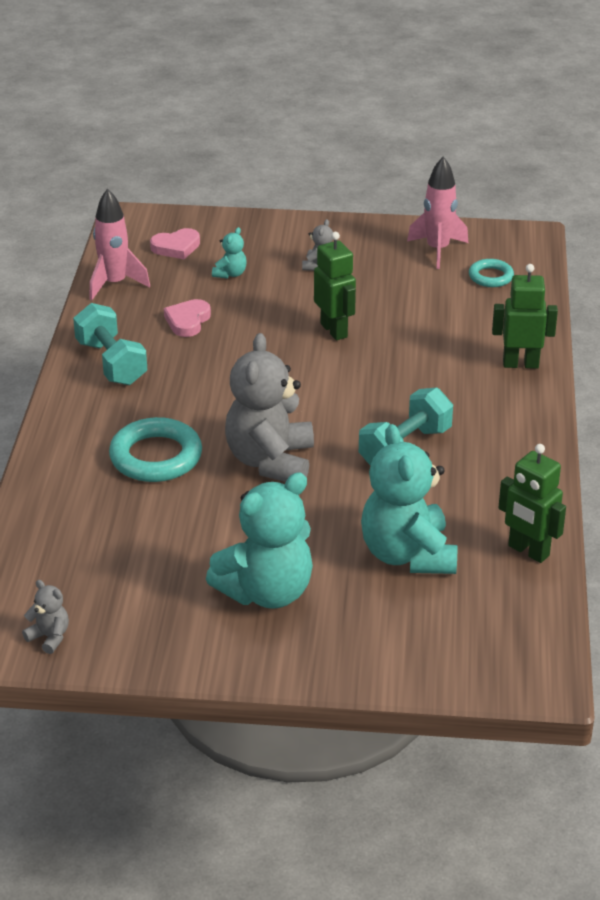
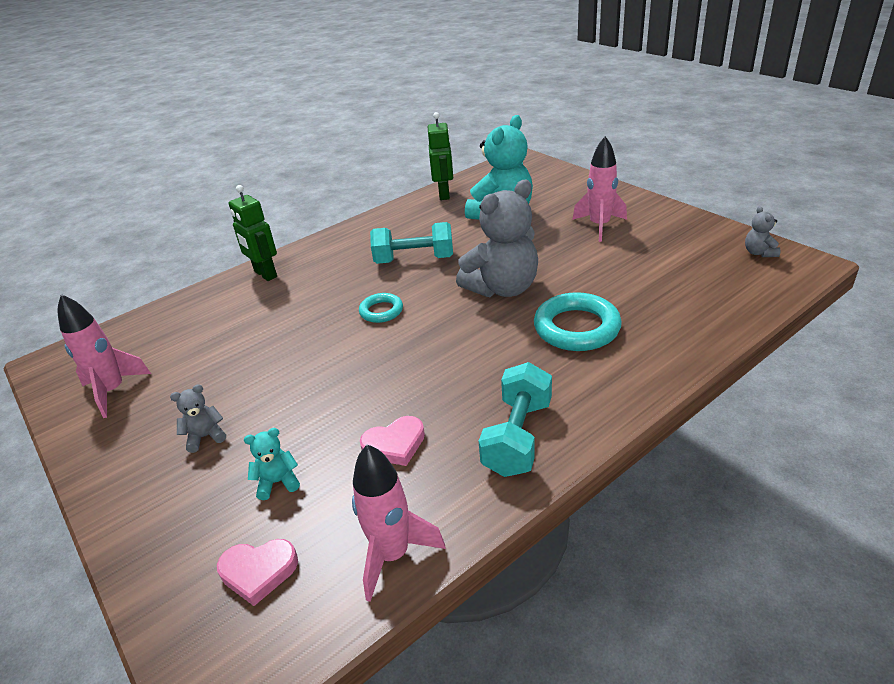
camera: 130 degrees left, 0 degrees up
pink heart [150,228,200,259] -> pink heart turned 150 degrees clockwise [217,539,298,606]
turquoise teddy bear [206,472,313,609] -> pink rocket [572,136,627,242]
green robot [314,232,356,340] -> none
turquoise ring [469,259,514,287] -> turquoise ring moved to [359,293,403,323]

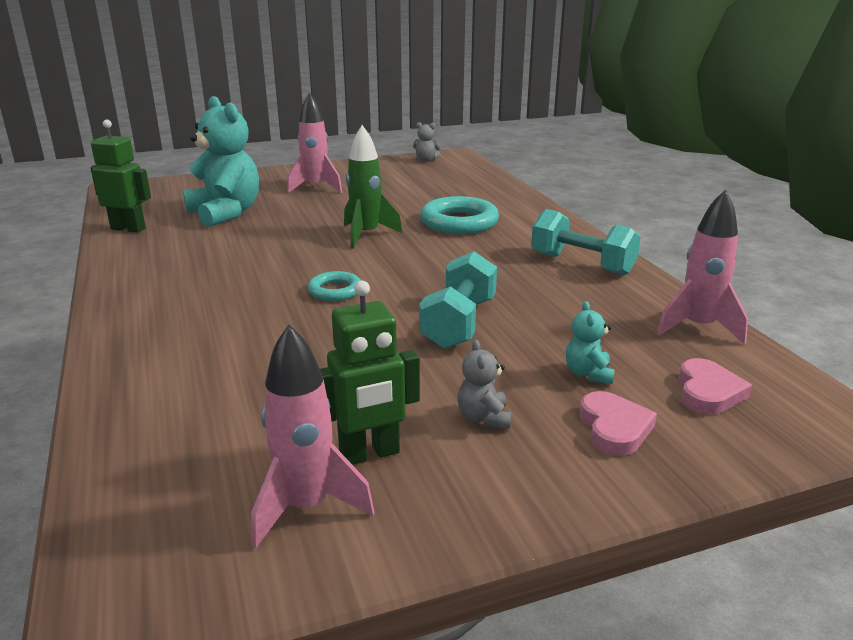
camera: 75 degrees left, 10 degrees down
green robot [229,185,277,281] -> green robot moved to [320,281,420,465]
pink heart [360,416,425,466] -> pink heart moved to [580,391,657,456]
turquoise dumbbell [370,222,453,264] -> turquoise dumbbell moved to [419,251,497,349]
grey teddy bear [456,179,538,297] -> green rocket [344,125,402,249]

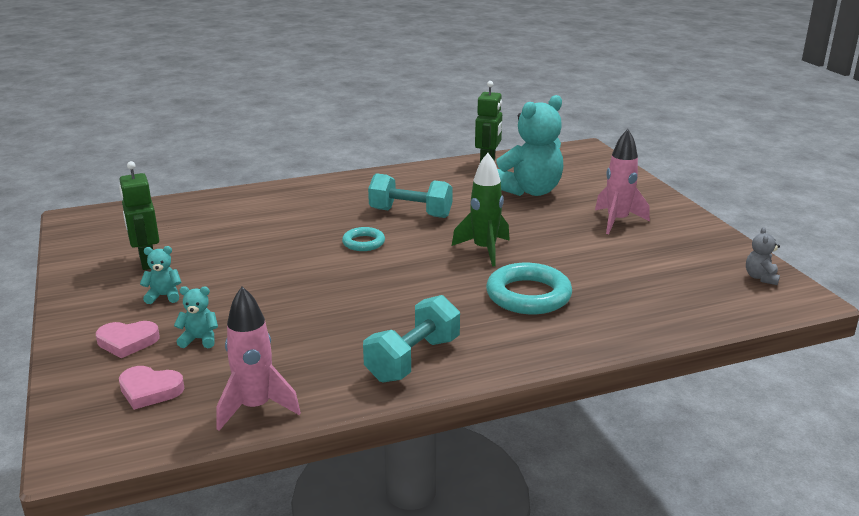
camera: 90 degrees right, 0 degrees up
pink rocket [251,324,375,549] -> none
turquoise dumbbell [419,251,497,349] -> turquoise dumbbell moved to [368,173,453,218]
grey teddy bear [458,340,511,428] -> turquoise teddy bear [140,246,182,304]

